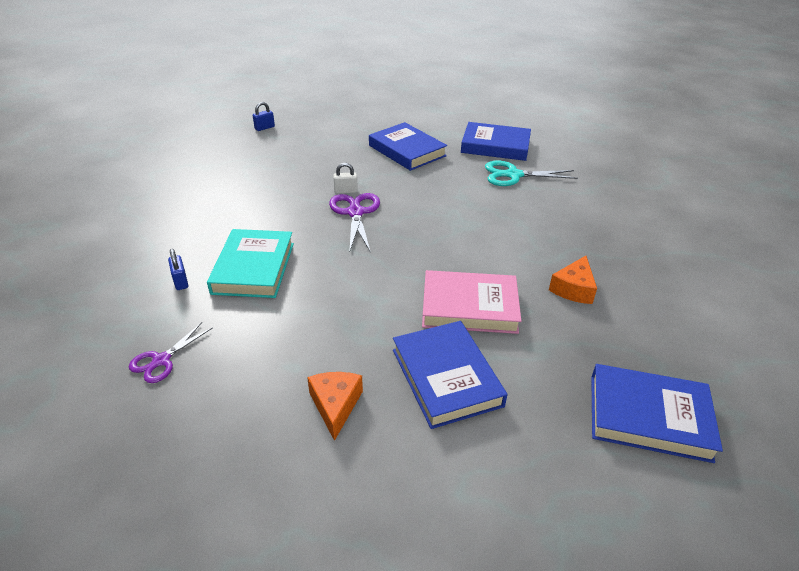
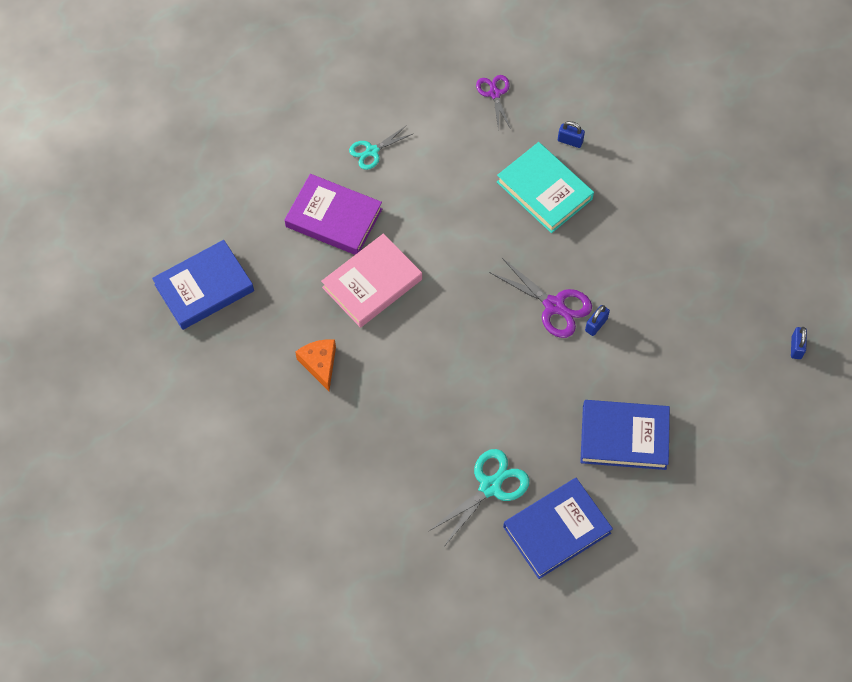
camera: 135 degrees right, 25 degrees up
orange cheese [307,372,363,441] -> turquoise scissors [349,125,412,170]
white padlock [333,163,358,194] -> blue padlock [585,305,610,336]
blue book [393,321,507,429] -> purple book [284,174,382,255]

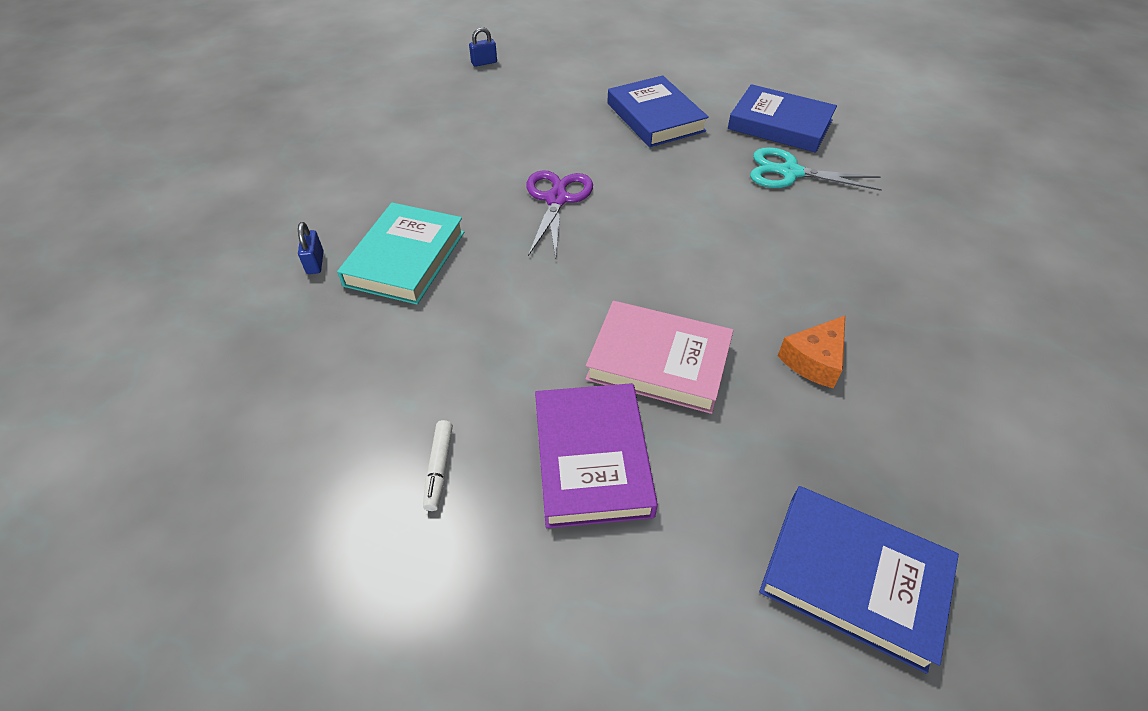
camera: 120 degrees left, 15 degrees down
turquoise scissors [349,125,412,170] -> white marker [423,420,453,511]
purple scissors [476,75,511,131] -> none
blue padlock [585,305,610,336] -> none

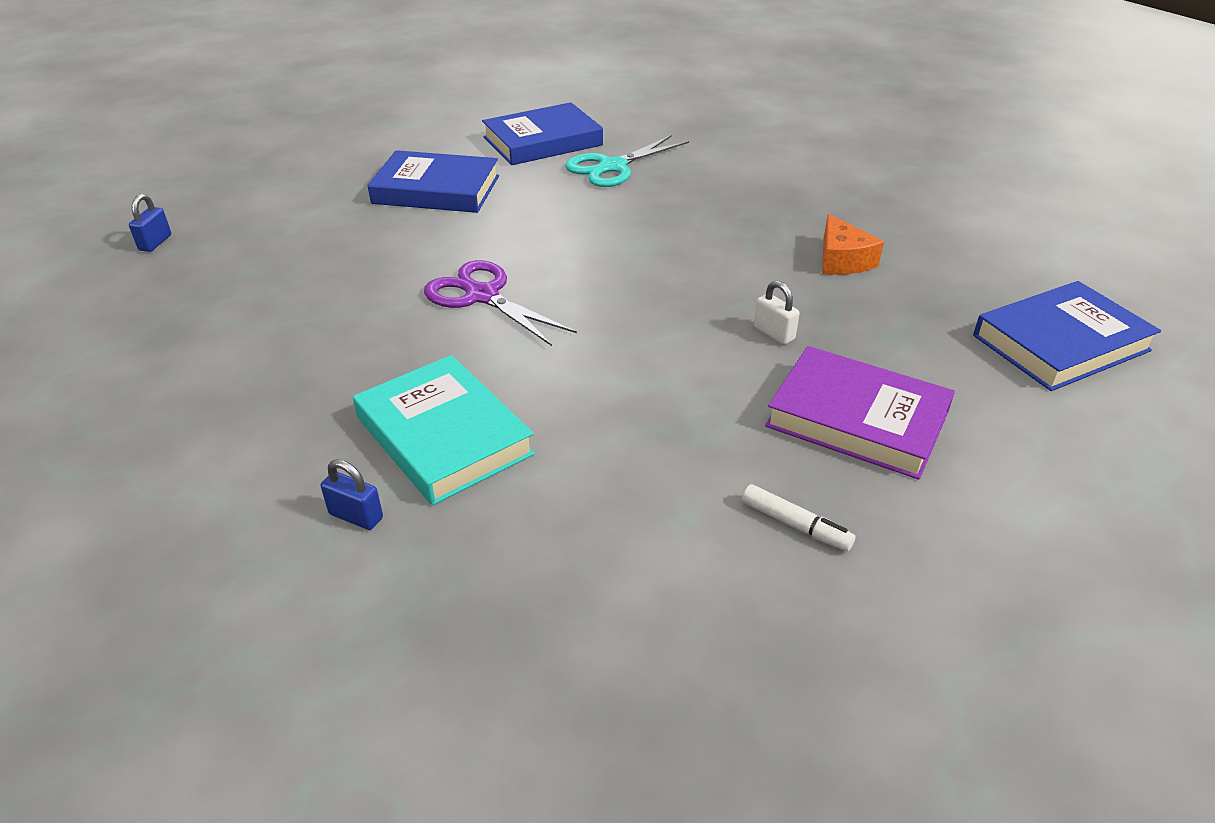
camera: 55 degrees left, 10 degrees down
pink book [585,301,734,414] -> white padlock [754,281,800,345]

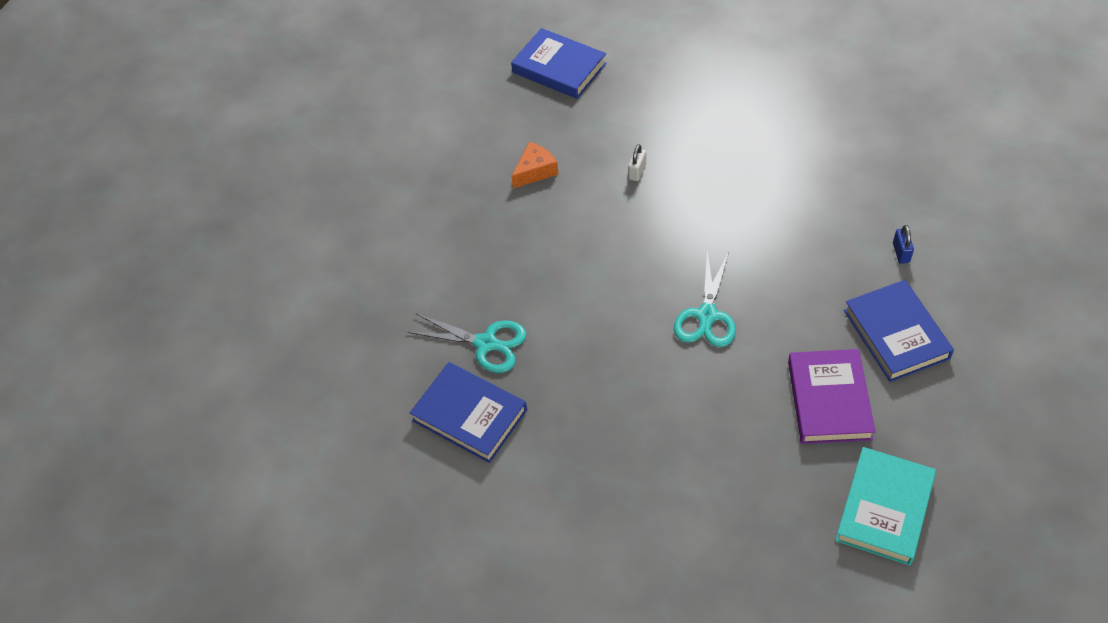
camera: 115 degrees left, 15 degrees up
blue padlock [129,194,171,252] -> none
turquoise book [353,355,535,505] -> turquoise book moved to [835,447,936,566]
blue book [367,150,499,213] -> blue book moved to [844,280,954,382]
purple scissors [424,260,577,346] -> turquoise scissors [674,251,736,347]
white marker [742,484,856,551] -> none
purple book [765,346,955,480] -> purple book moved to [788,349,876,444]

